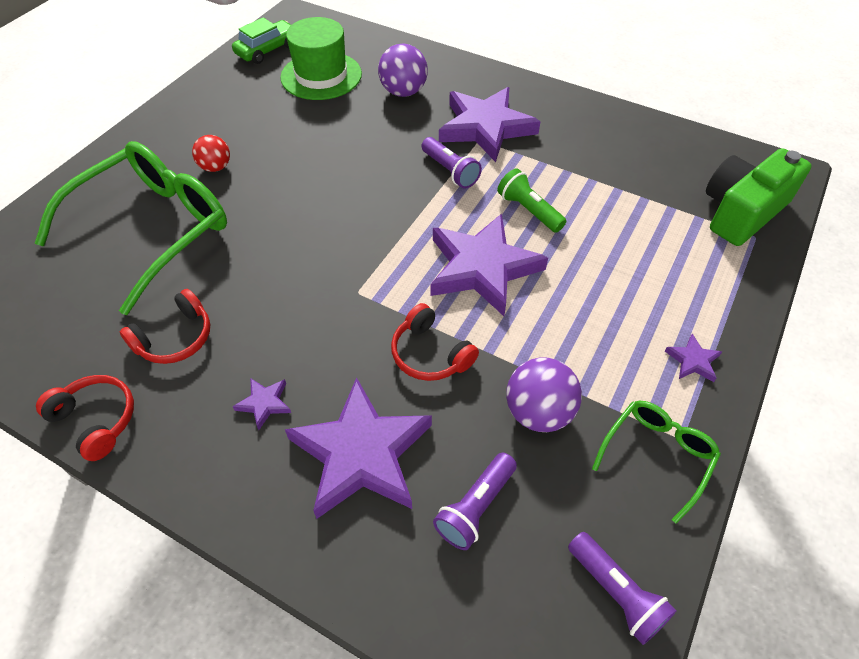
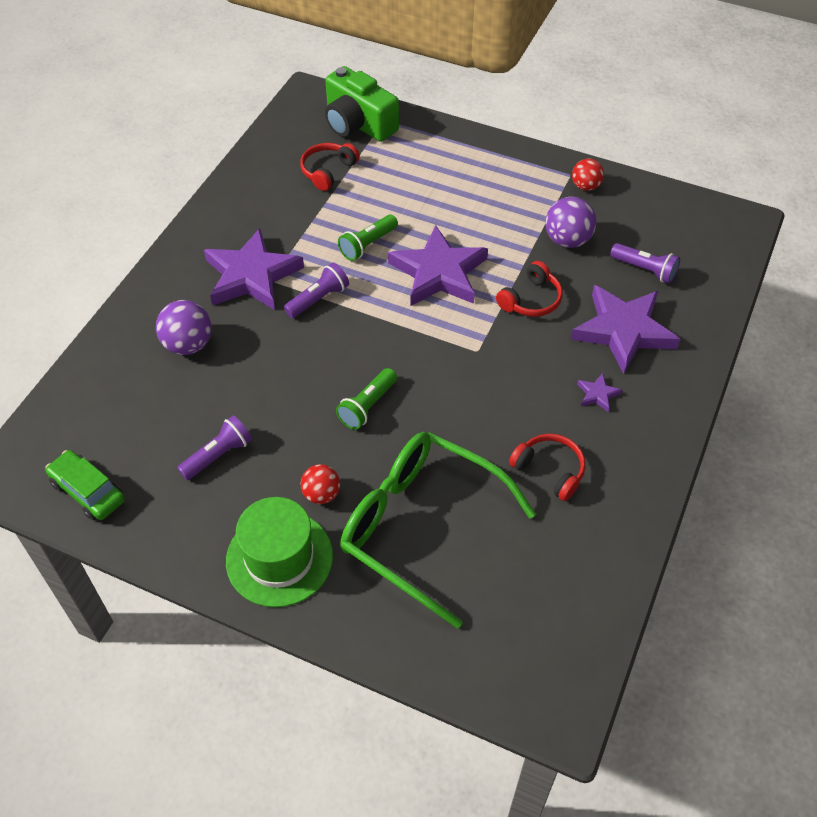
camera: 95 degrees left, 0 degrees up
red headphones [36,375,134,461] -> red headphones moved to [300,143,360,191]
green hat [280,17,362,100] -> green hat moved to [226,497,333,607]
purple flashlight [568,532,677,645] -> purple flashlight moved to [177,415,252,480]
green glasses [592,401,721,524] -> red ball [572,158,604,191]
purple star [665,334,722,382] -> none
none -> green flashlight [336,368,397,430]

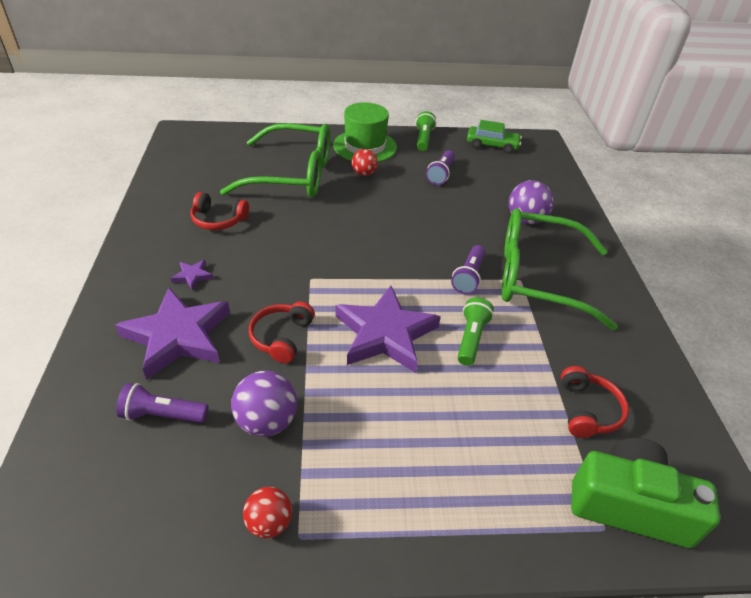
camera: 150 degrees right, 10 degrees down
purple star [204,228,304,310] -> green glasses [502,208,618,330]
green flashlight [336,368,397,430] -> green flashlight moved to [416,111,436,151]

